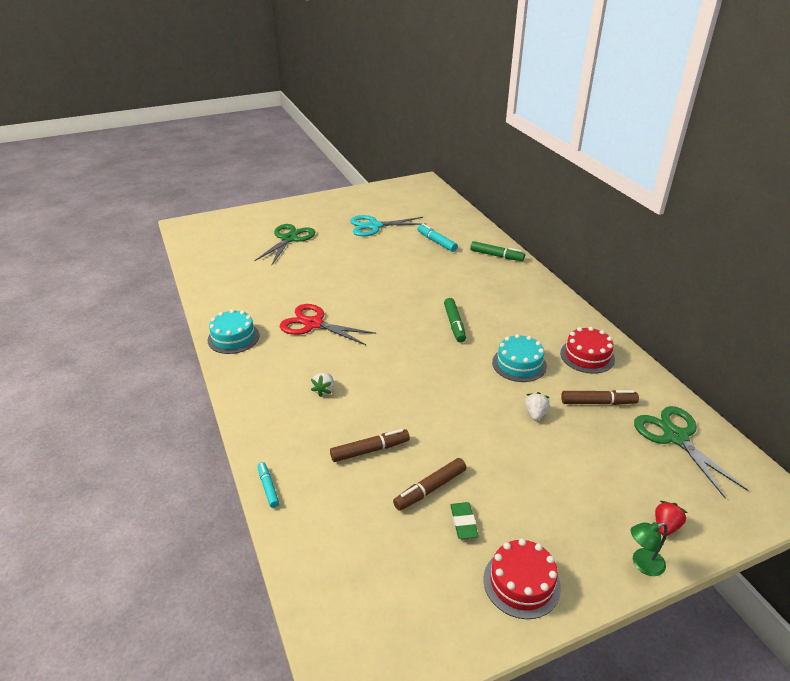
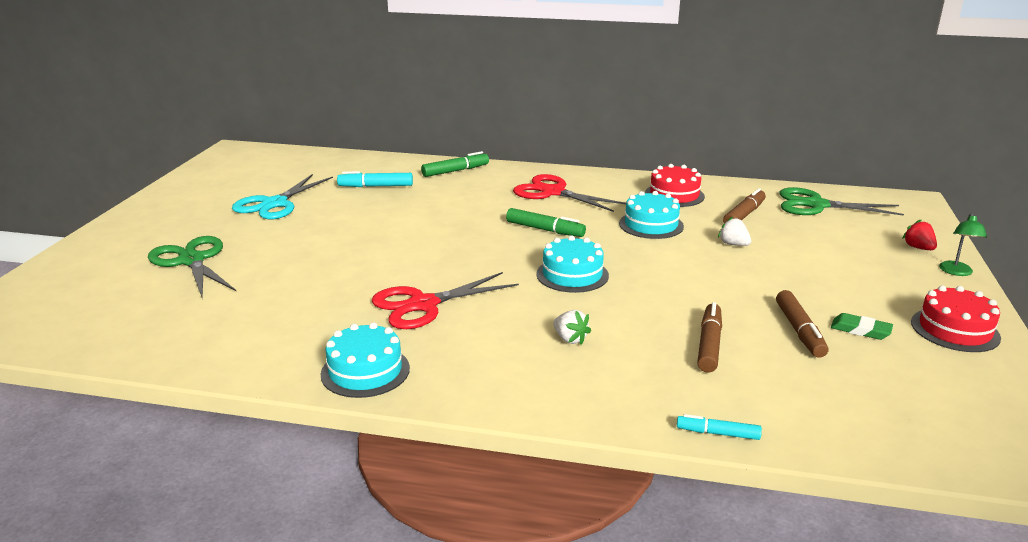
camera: 55 degrees left, 10 degrees down
none -> red scissors [513,174,626,212]
none -> turquoise cake [536,236,609,293]

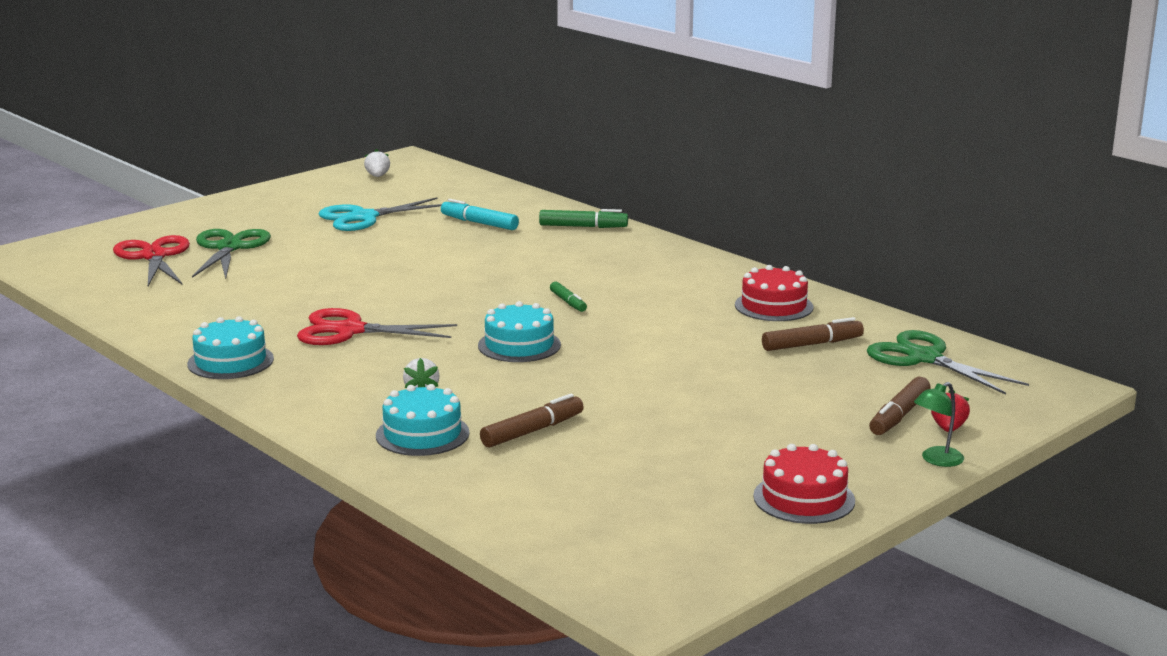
camera: 35 degrees right, 5 degrees down
green marker [506,208,586,237] -> green marker [550,281,587,312], size x0.65
red scissors [513,174,626,212] -> red scissors moved to [113,235,190,286]
turquoise cake [619,191,684,239] -> turquoise cake moved to [376,384,470,456]
turquoise marker [677,414,762,440] -> none
white strawberry [718,217,751,246] -> white strawberry moved to [364,149,390,177]
brown marker [776,290,828,358] -> brown marker moved to [869,377,931,435]
green eraser [831,313,893,340] -> none

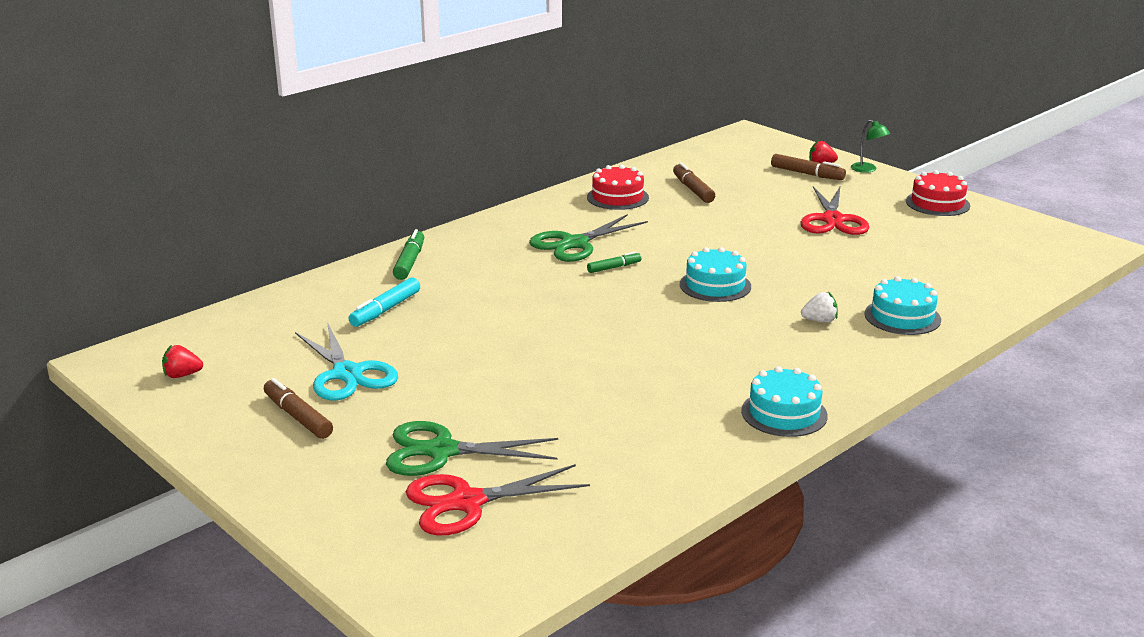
camera: 90 degrees left, 5 degrees up
red scissors [297,308,457,345] -> red scissors moved to [800,185,870,235]
white strawberry [364,149,390,177] -> red strawberry [162,345,203,378]
brown marker [480,394,584,448] -> brown marker moved to [264,378,333,439]
green scissors [867,330,1029,395] -> green scissors moved to [529,214,648,262]

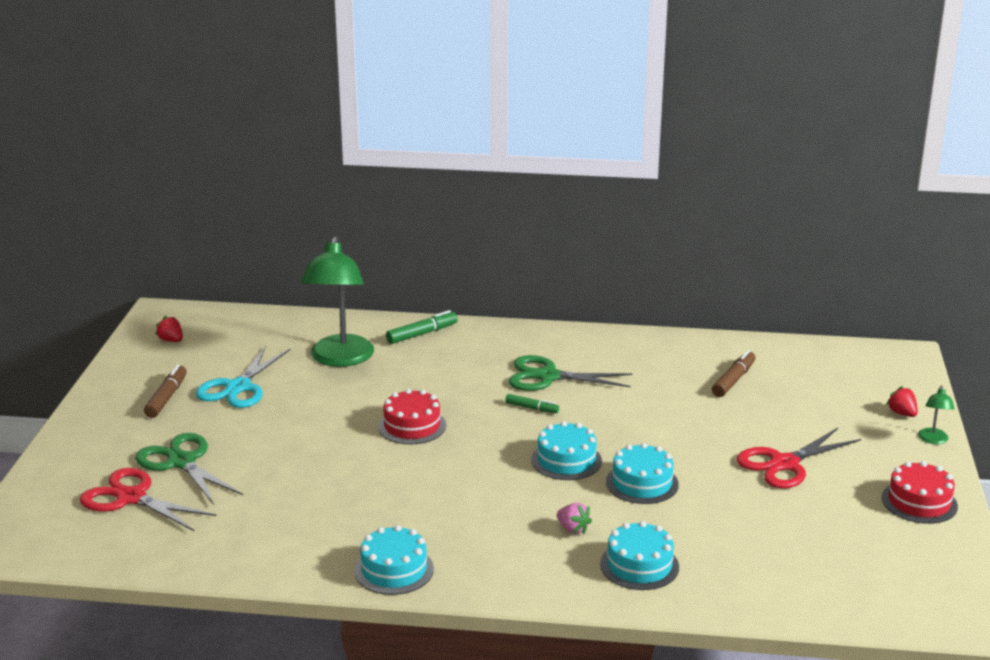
camera: 50 degrees right, 0 degrees up
turquoise marker [349,277,420,327] -> green lamp [301,236,374,367]
red cake [587,165,649,210] -> red cake moved to [378,389,446,444]
brown marker [771,154,846,180] -> none
white strawberry [801,291,838,323] -> pink strawberry [557,503,592,534]
none -> turquoise cake [606,443,679,504]

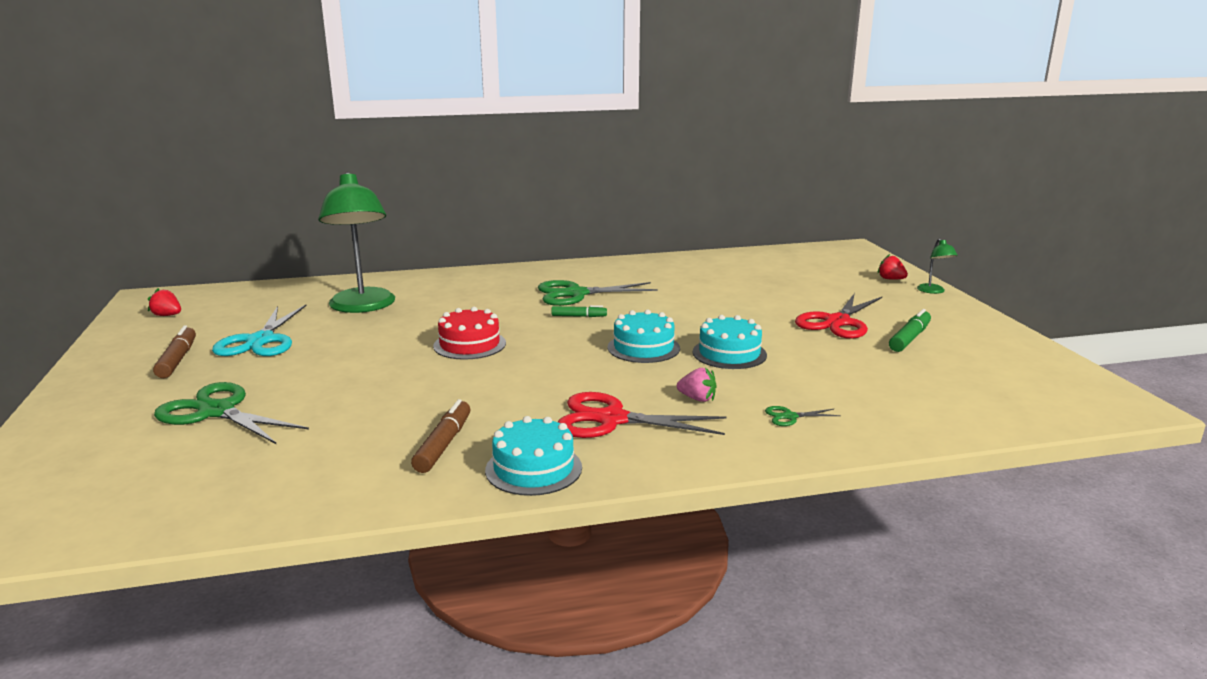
camera: 20 degrees left, 5 degrees down
red scissors [80,468,217,531] -> red scissors moved to [558,392,726,438]
green marker [386,310,458,344] -> green marker moved to [889,309,931,352]
turquoise cake [600,521,679,590] -> green scissors [765,406,841,426]
brown marker [712,350,756,397] -> brown marker moved to [411,399,471,473]
red cake [882,461,958,524] -> none

